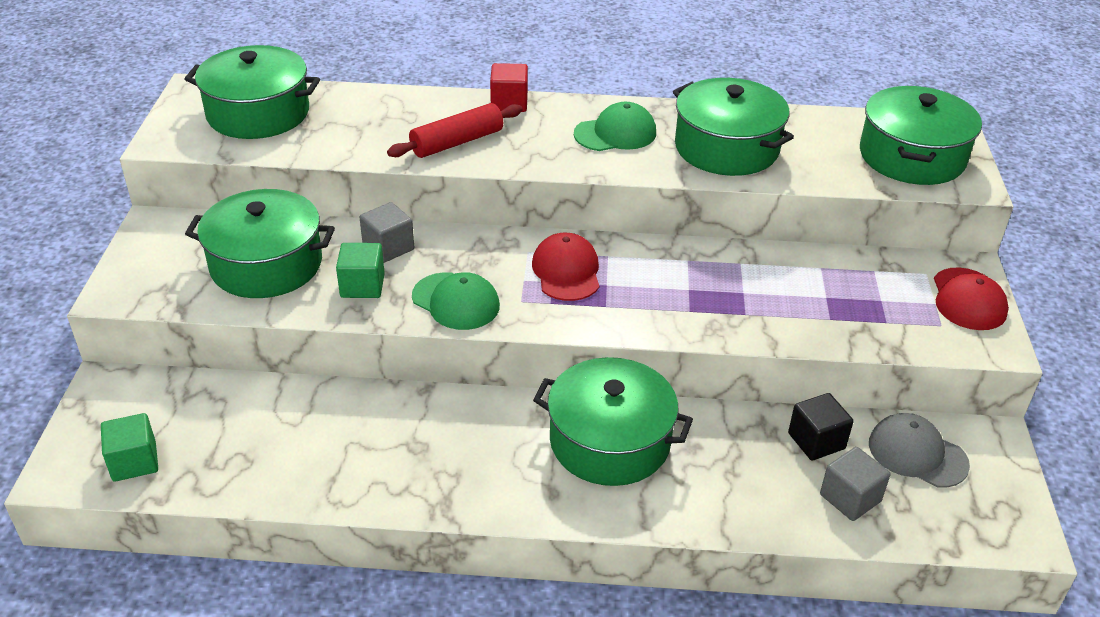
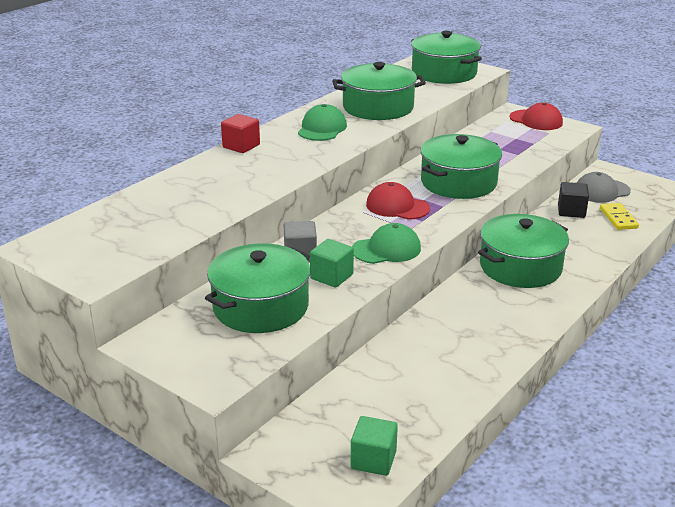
camera: 55 degrees left, 10 degrees down
green pot [185,45,320,139] -> green pot moved to [420,134,502,199]
red rolling pin [387,103,523,158] -> none
grey cube [820,447,890,521] -> yellow domino [600,203,639,230]

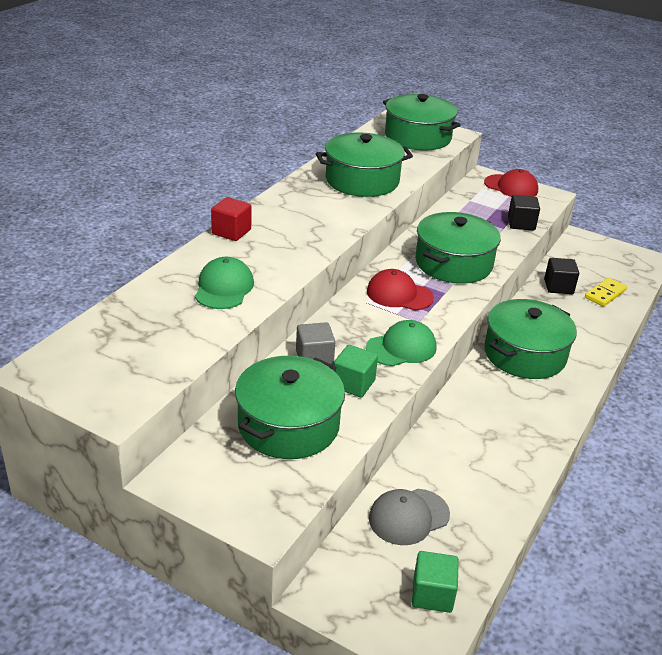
camera: 10 degrees left, 5 degrees up
green cap [298,104,347,141] -> green cap moved to [195,257,254,309]
grey cap [577,172,631,203] -> grey cap moved to [369,489,450,545]
yellow domino [600,203,639,230] -> yellow domino turned 60 degrees clockwise [585,278,627,307]
none -> black cube [508,195,540,231]

